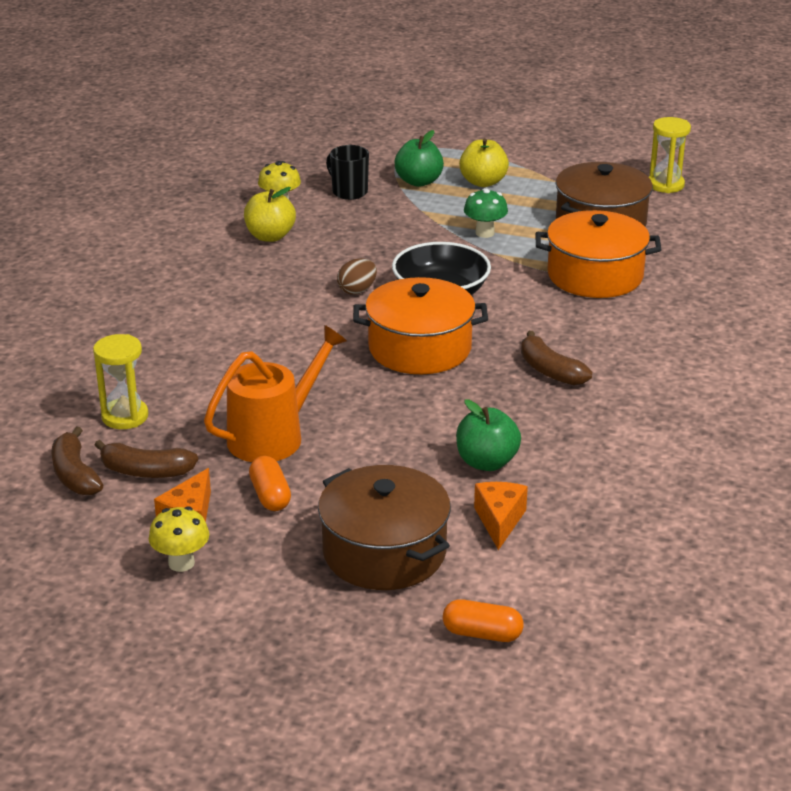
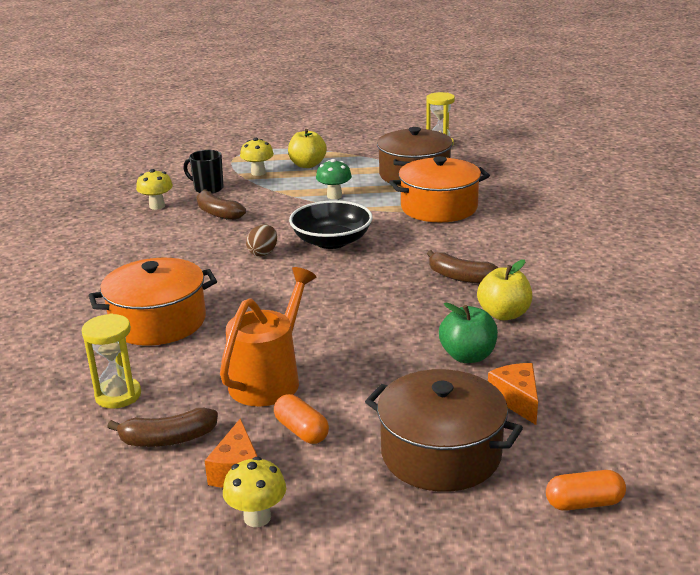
camera: 20 degrees left, 5 degrees down
brown banana [51,426,103,495] -> brown banana moved to [196,189,246,220]
yellow apple [244,187,296,242] -> yellow apple moved to [477,259,532,320]
orange pot [353,277,488,374] -> orange pot moved to [88,258,217,346]
green apple [395,130,444,187] -> yellow mushroom [240,138,274,176]

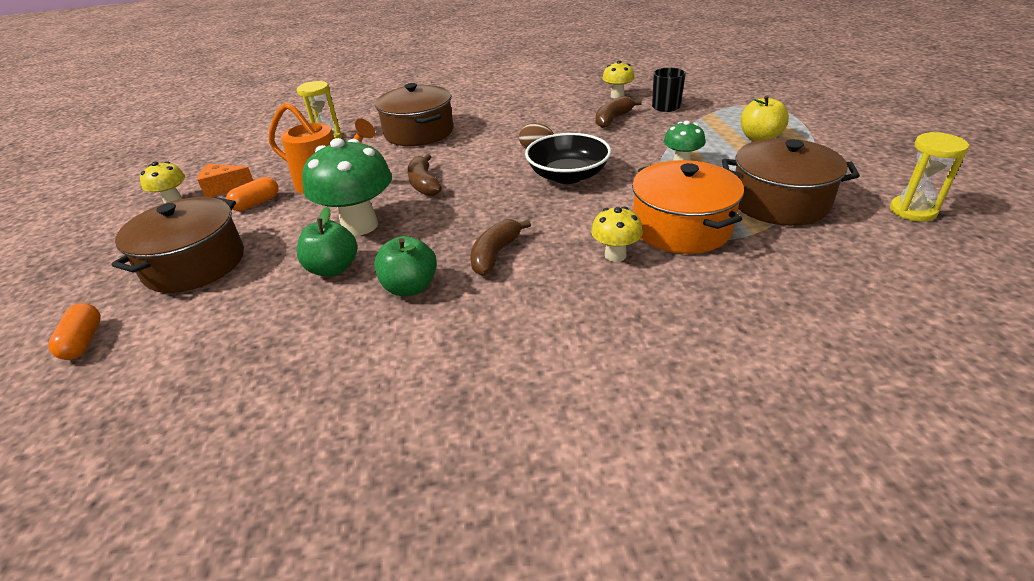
camera: 85 degrees right, 10 degrees up
orange pot [88,258,217,346] -> brown pot [375,83,454,146]
brown banana [107,408,218,447] -> brown banana moved to [407,154,442,196]
yellow mushroom [240,138,274,176] -> yellow mushroom moved to [591,207,643,262]
yellow apple [477,259,532,320] -> green apple [374,236,437,296]
orange cheese [488,363,538,425] -> none
none -> green mushroom [302,138,392,236]

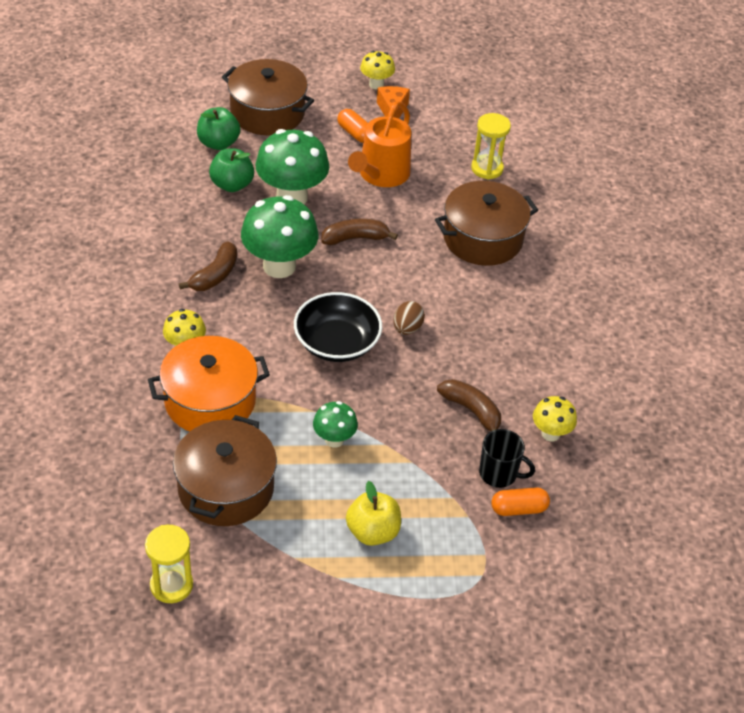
camera: 90 degrees right, 10 degrees up
orange capsule [48,303,101,360] -> orange capsule moved to [491,487,550,516]
green apple [374,236,437,296] -> green apple moved to [197,107,240,150]
brown banana [471,219,531,276] -> brown banana turned 90 degrees clockwise [179,241,237,291]
none -> green mushroom [241,195,318,278]

